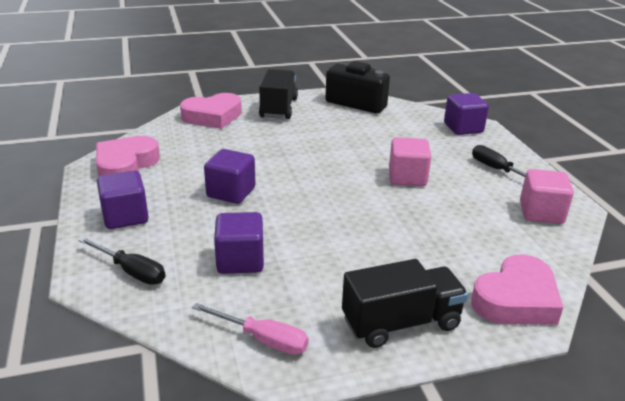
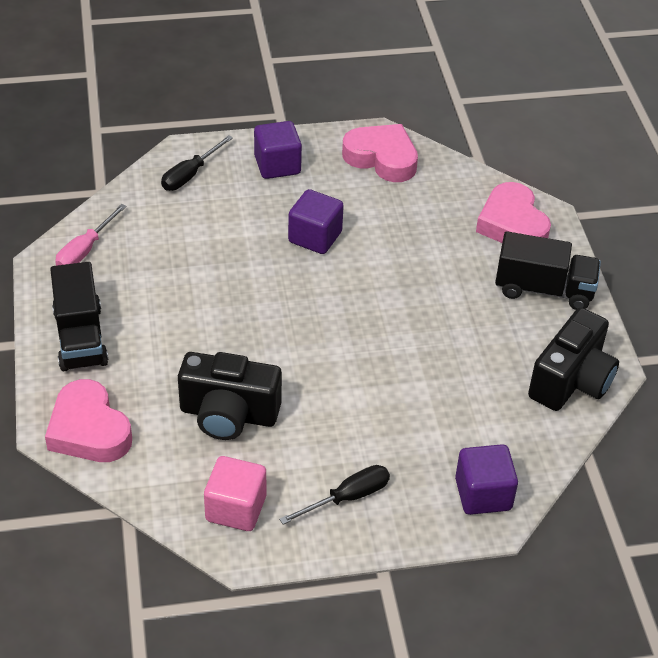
camera: 95 degrees right, 15 degrees up
purple cube [214,212,264,274] -> none
pink cube [389,137,431,186] -> none
none -> black camera [178,352,282,440]

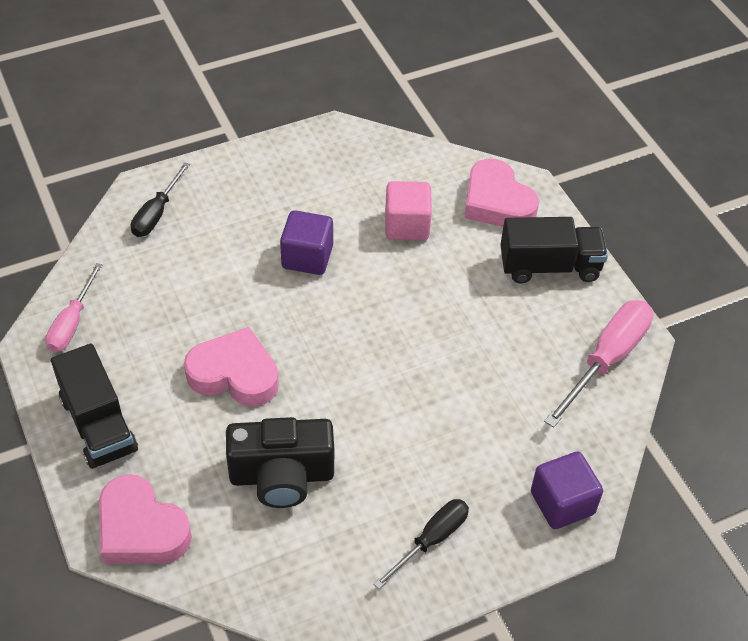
camera: 15 degrees left, 5 degrees up
pink cube [204,456,266,531] -> pink cube moved to [385,181,432,240]
purple cube [254,121,302,179] -> none
pink heart [342,124,418,182] -> pink heart moved to [184,327,279,407]
black camera [528,307,619,411] -> pink screwdriver [544,300,654,428]

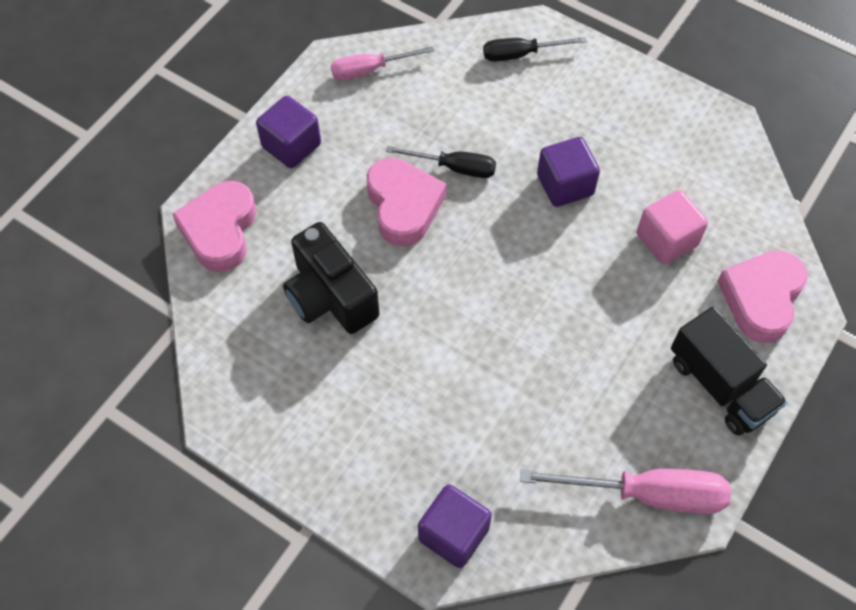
camera: 60 degrees right, 10 degrees up
black truck [51,343,138,469] -> purple cube [256,96,321,168]
black screwdriver [374,499,469,589] -> black screwdriver moved to [386,146,496,178]

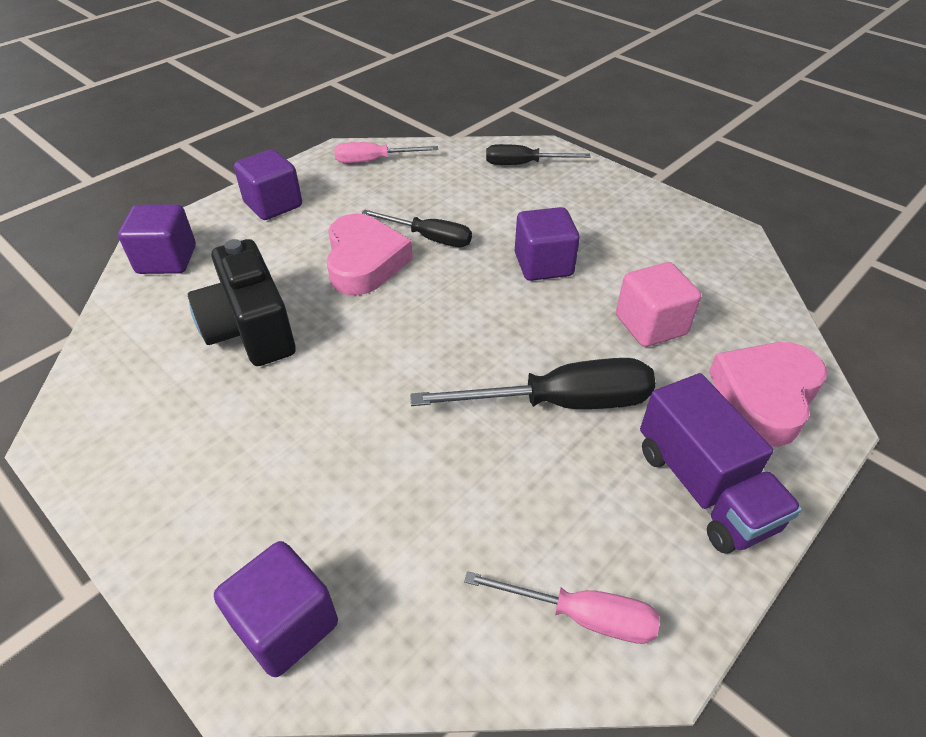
camera: 10 degrees right, 15 degrees down
pink heart [172,181,256,272] -> purple cube [118,204,196,274]
pink screwdriver [520,469,731,514] -> pink screwdriver [464,571,660,644], size x0.63
black truck [671,307,787,436] -> purple truck [640,373,802,553]
none -> black screwdriver [410,358,656,409]

